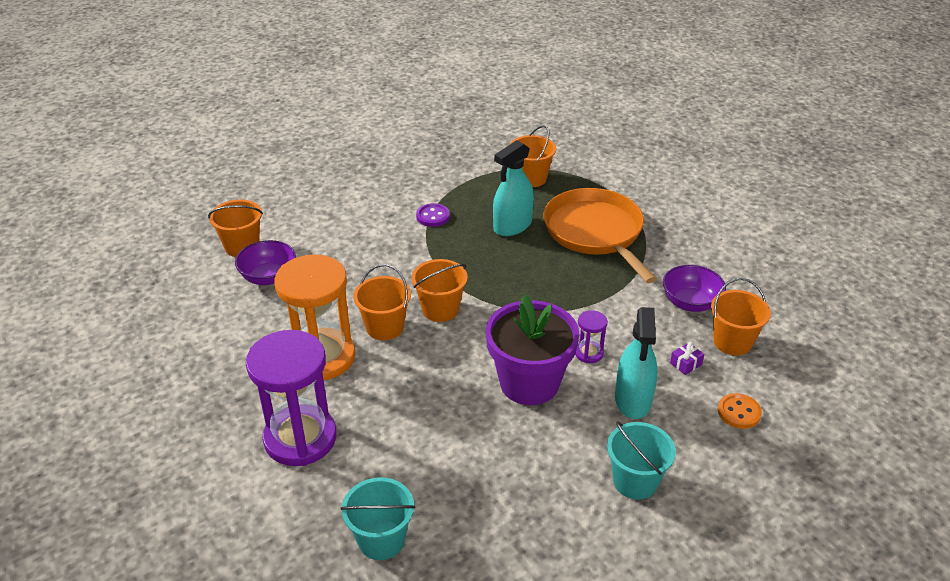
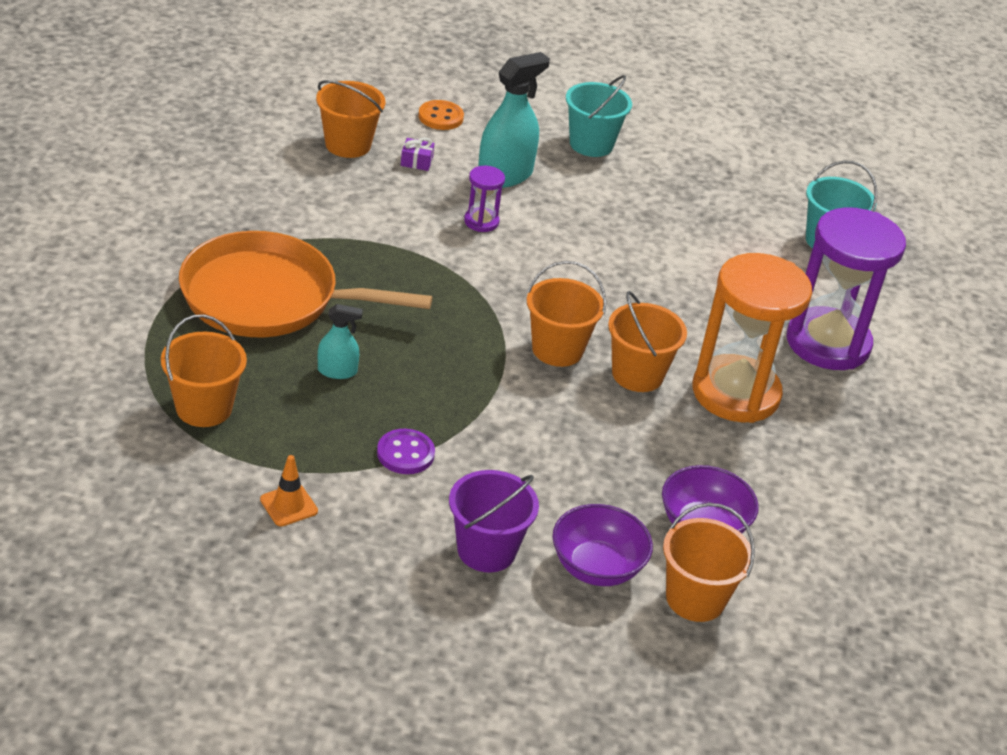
camera: 140 degrees left, 0 degrees up
purple flower pot [486,295,579,405] -> none
turquoise spray bottle [493,140,534,236] -> turquoise spray bottle [318,304,363,379], size x0.53
orange pan [544,188,657,283] -> orange pan turned 75 degrees clockwise [179,231,432,337]
purple bowl [663,265,726,312] -> purple bowl moved to [553,504,653,586]
none -> orange traffic cone [260,455,318,527]
none -> purple bucket [449,470,539,572]

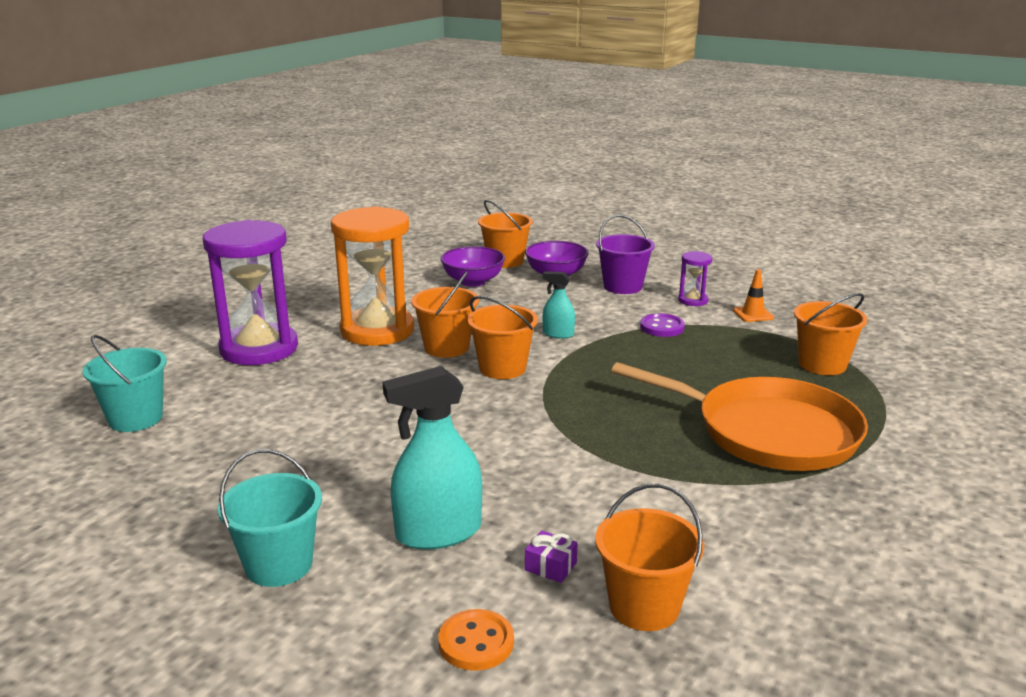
camera: 155 degrees left, 15 degrees down
turquoise spray bottle [318,304,363,379] -> turquoise spray bottle moved to [542,271,575,339]
purple hourglass [464,166,505,232] -> purple hourglass moved to [678,251,712,306]

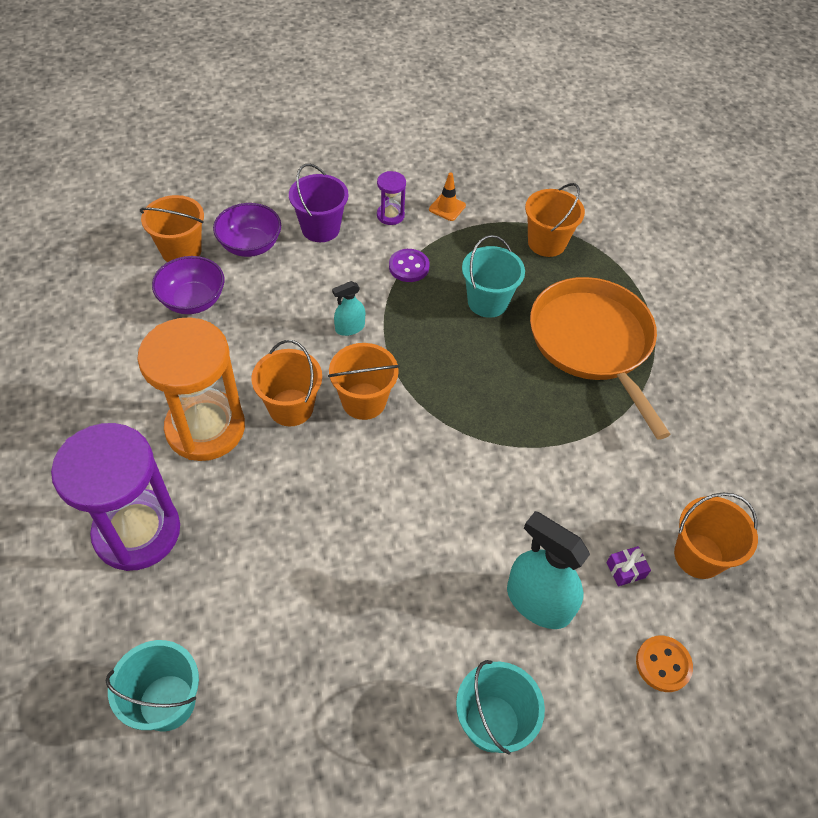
camera: 50 degrees left, 30 degrees up
turquoise spray bottle [383,366,482,550] -> turquoise spray bottle turned 105 degrees clockwise [507,511,590,629]
orange pan [612,362,868,471] -> orange pan turned 90 degrees counterclockwise [530,277,671,440]
none -> turquoise bucket [462,235,525,318]

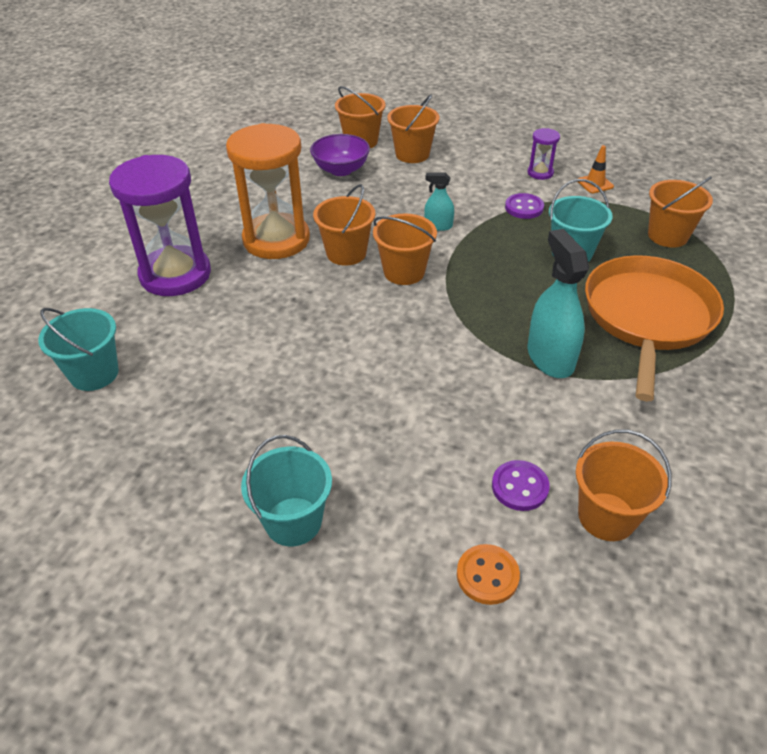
camera: 40 degrees right, 10 degrees down
purple bowl [213,203,281,257] -> orange bucket [387,94,440,163]
purple bucket [289,164,349,242] -> none
turquoise spray bottle [507,511,590,629] -> turquoise spray bottle moved to [528,229,589,378]
purple gift [606,546,651,586] -> purple button [492,460,550,511]

